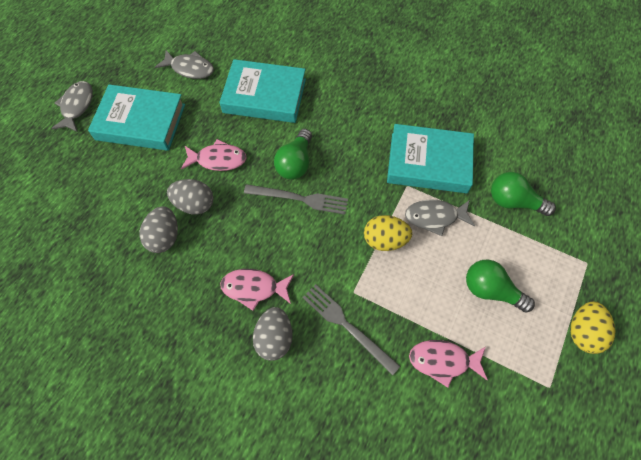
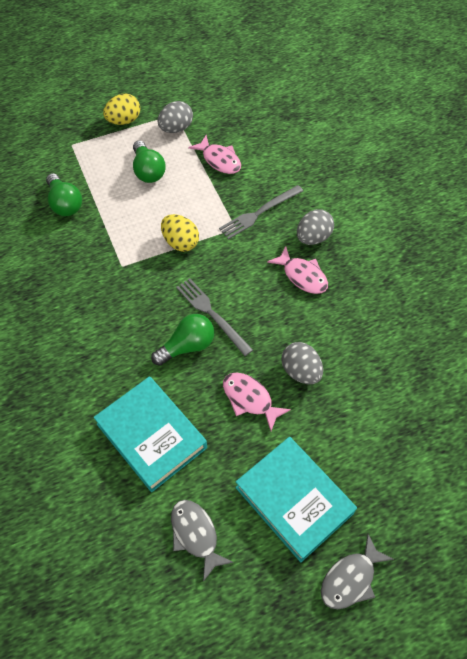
camera: 140 degrees left, 5 degrees down
grey egg [140,206,178,253] -> grey egg moved to [157,101,193,133]
grey fork [302,284,400,376] -> grey fork turned 60 degrees clockwise [219,185,303,239]
turquoise book [387,124,474,193] -> none
grey fish [405,199,475,236] -> none

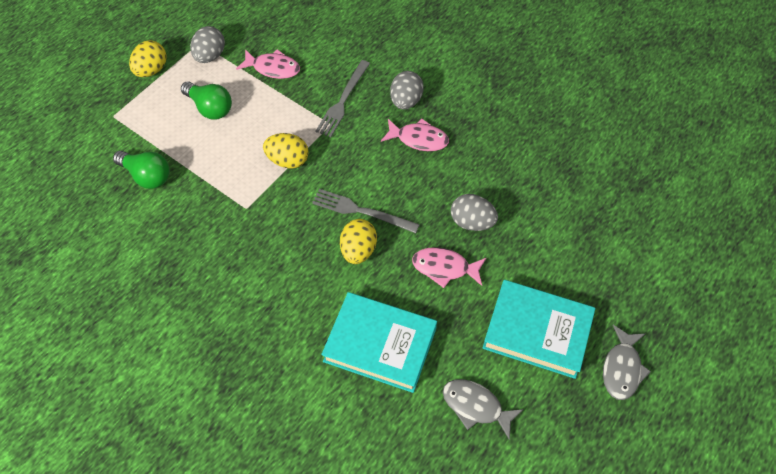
camera: 30 degrees left, 0 degrees up
green light bulb [151,314,214,366] -> yellow egg [340,219,377,264]

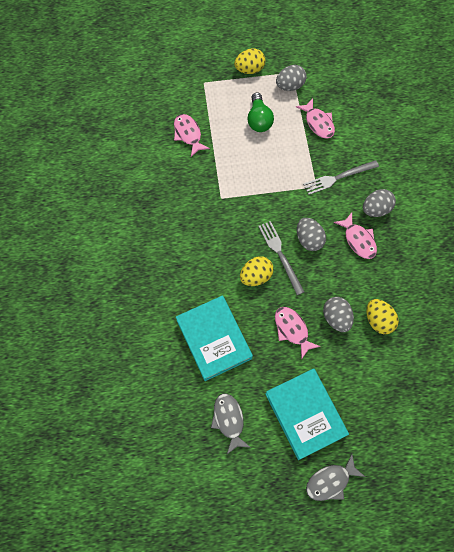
camera: 45 degrees right, 10 degrees up
green light bulb [113,151,170,189] -> pink fish [174,114,210,157]
yellow egg [263,133,309,169] -> yellow egg moved to [366,299,399,334]
none -> grey egg [297,218,326,251]

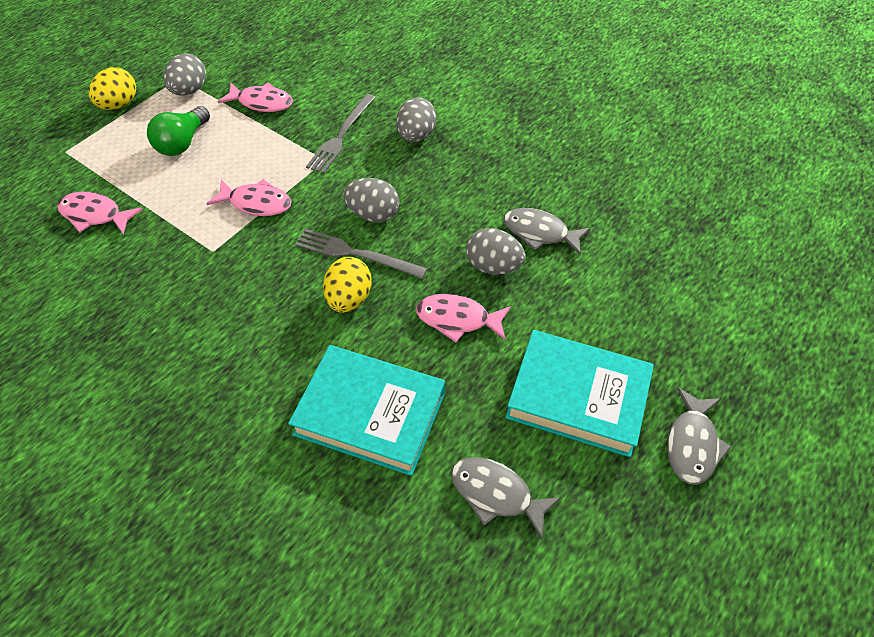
camera: 45 degrees left, 15 degrees down
green light bulb [247,93,274,132] -> green light bulb turned 75 degrees clockwise [147,106,210,156]
pink fish [334,213,377,259] -> pink fish moved to [206,179,291,216]
yellow egg [366,299,399,334] -> grey fish [503,208,591,255]

